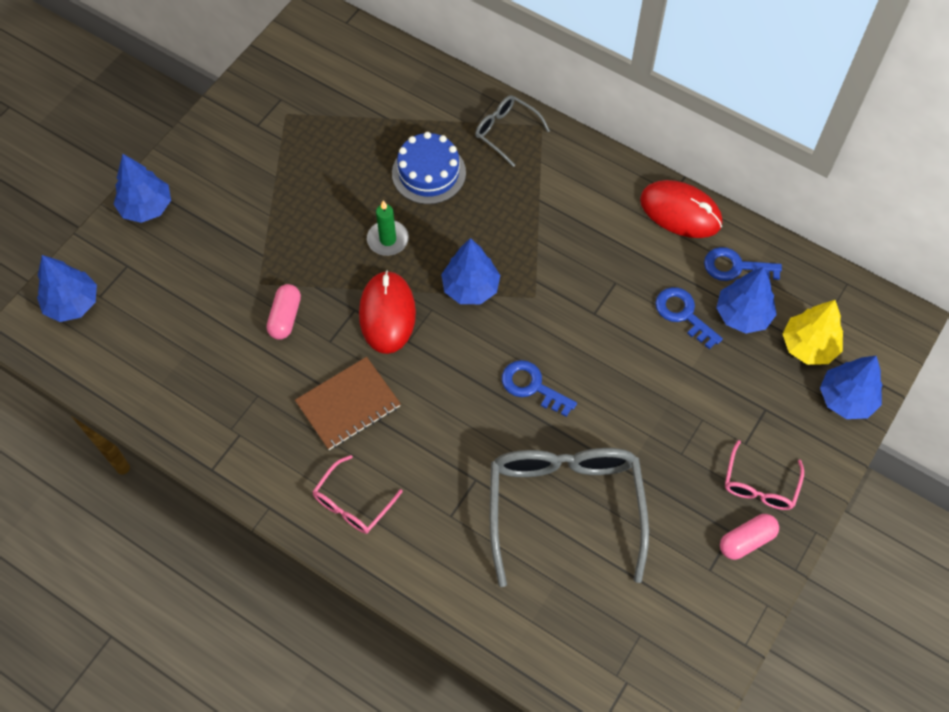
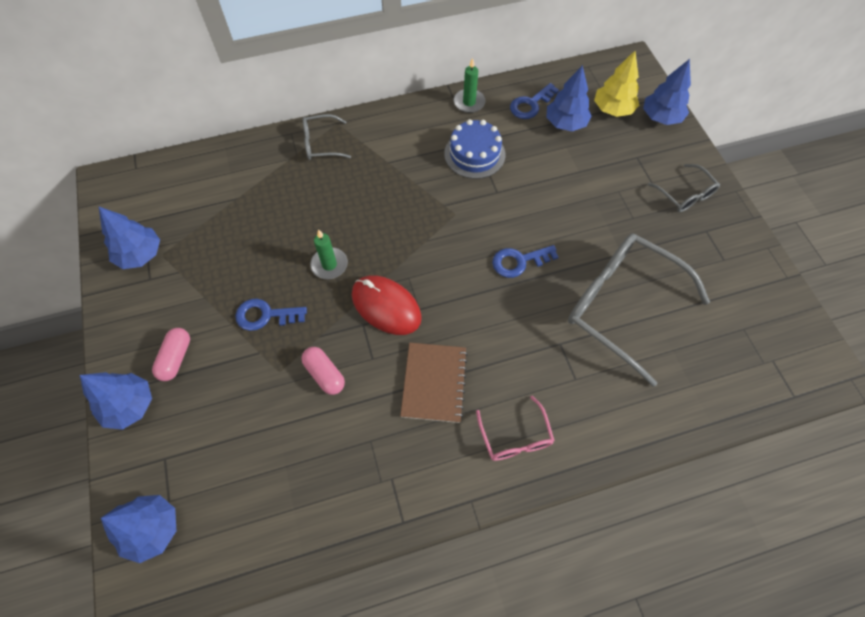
camera: 50 degrees left, 0 degrees up
blue cake [392,132,466,204] -> blue cake moved to [444,119,505,179]
blue tree [441,238,500,304] -> blue tree moved to [99,207,160,269]
red mouse [640,180,722,238] -> green candle [454,58,485,113]
blue key [655,287,723,350] -> blue key moved to [235,299,307,331]
pink capsule [720,514,779,560] -> pink capsule moved to [152,328,190,381]
pink glasses [725,440,804,510] -> grey glasses [648,164,720,212]

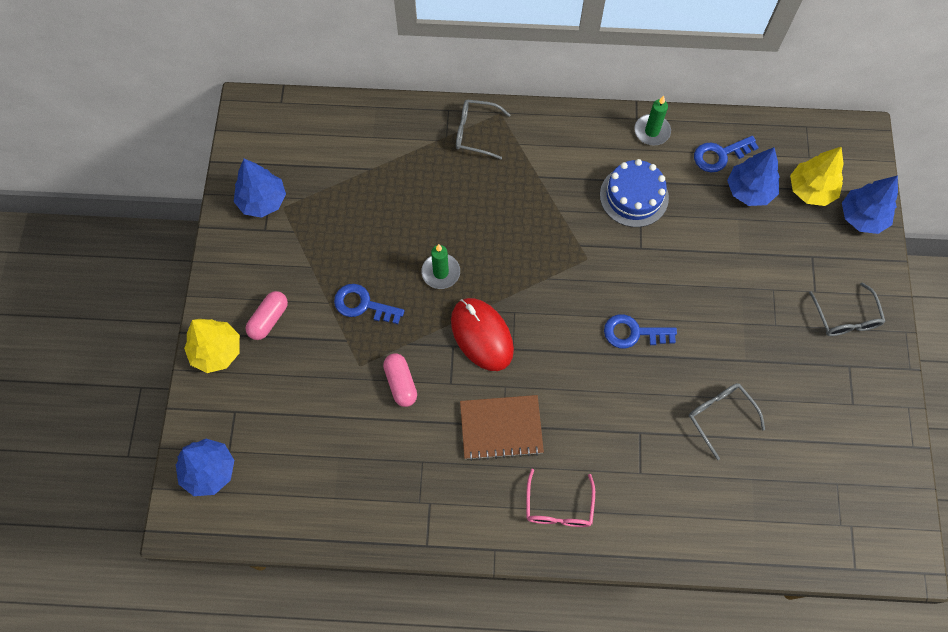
camera: 20 degrees right, 5 degrees up
blue tree [80,372,152,430] -> yellow tree [184,319,240,373]
brown notebook [400,343,468,423] -> brown notebook turned 60 degrees clockwise [460,395,544,461]
grey glasses [568,233,710,387] -> grey glasses [689,383,765,460], size x0.49

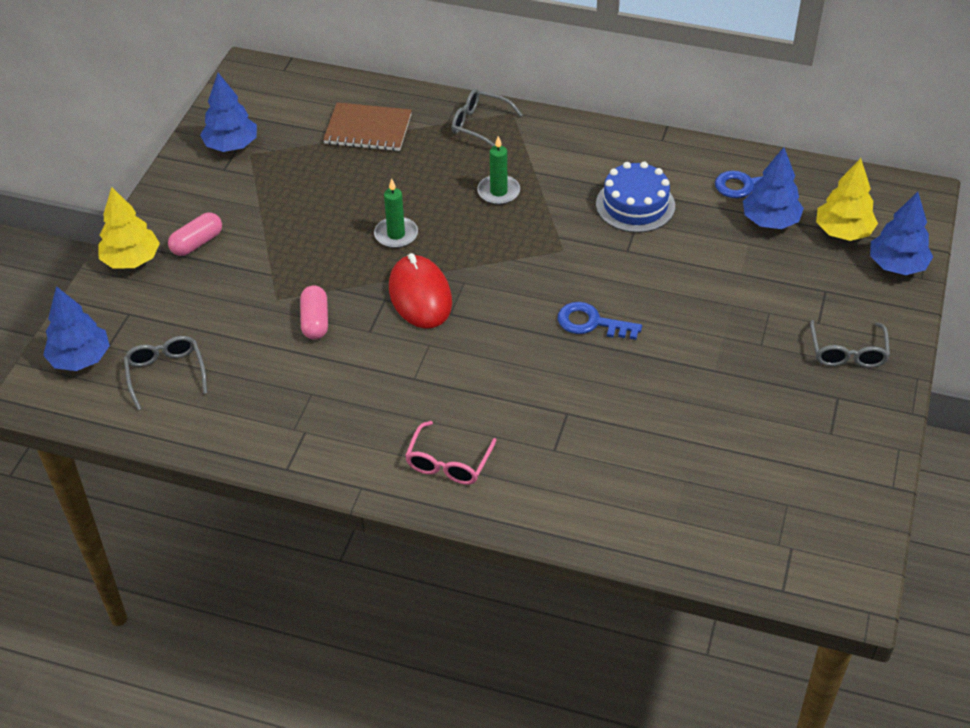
camera: 15 degrees right, 20 degrees down
blue key [334,284,405,324] -> none
brown notebook [460,395,544,461] -> brown notebook moved to [323,102,412,151]
green candle [634,96,671,146] -> green candle moved to [477,136,520,205]
grey glasses [689,383,765,460] -> grey glasses moved to [124,336,207,410]

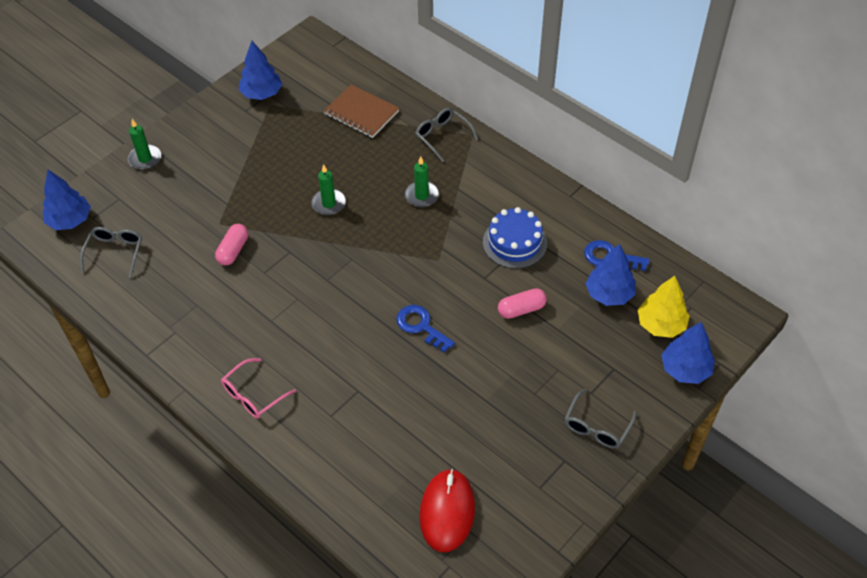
camera: 25 degrees right, 5 degrees up
yellow tree [98,187,160,269] -> green candle [128,119,161,170]
pink capsule [168,212,222,256] -> pink capsule moved to [498,288,547,319]
red mouse [389,253,452,329] -> red mouse moved to [419,469,475,552]

